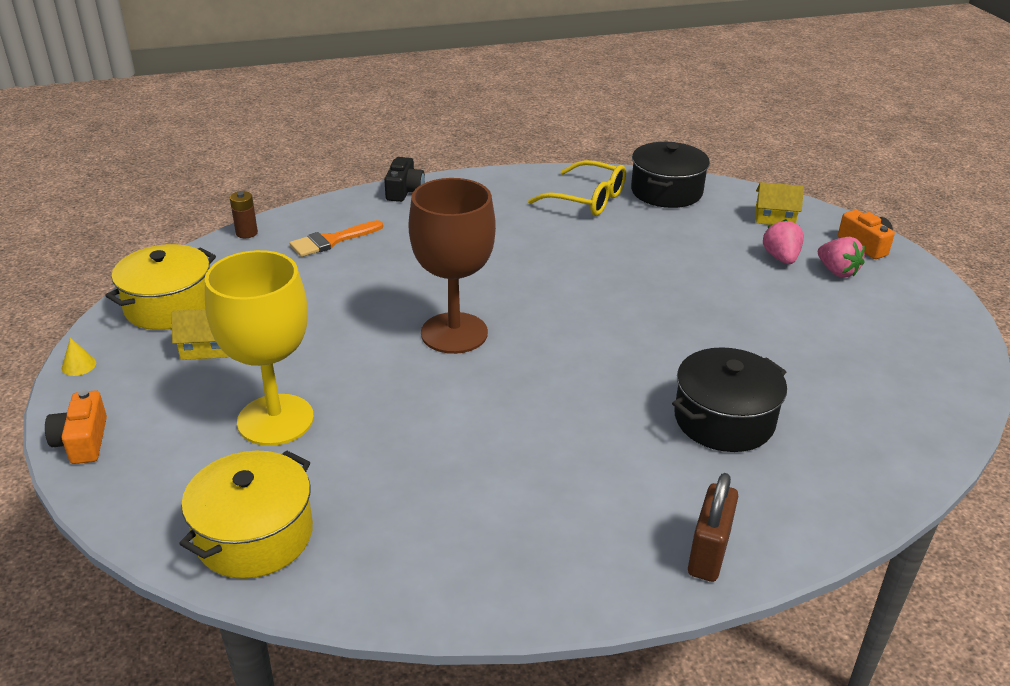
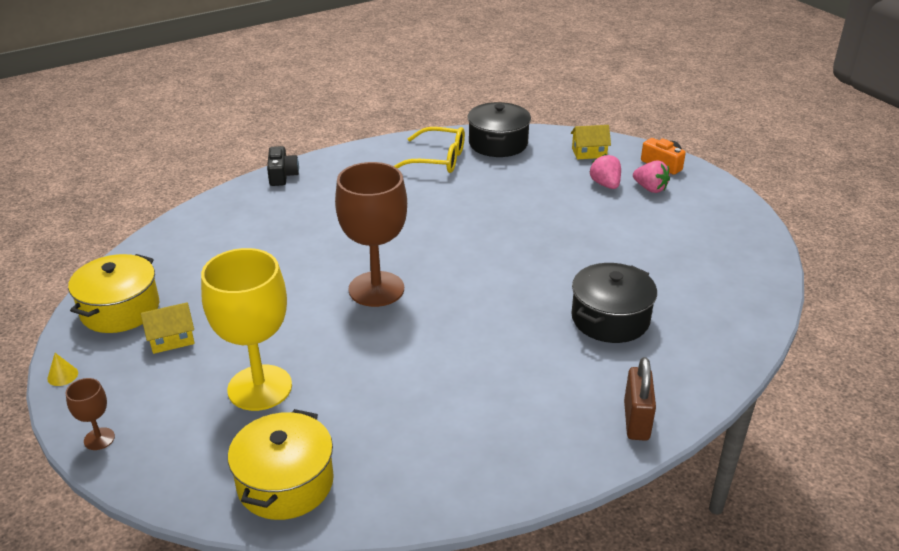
camera: 15 degrees left, 0 degrees up
orange camera [45,390,107,464] -> brown goblet [66,378,115,450]
brown battery [230,191,258,238] -> none
orange brush [289,220,383,257] -> none

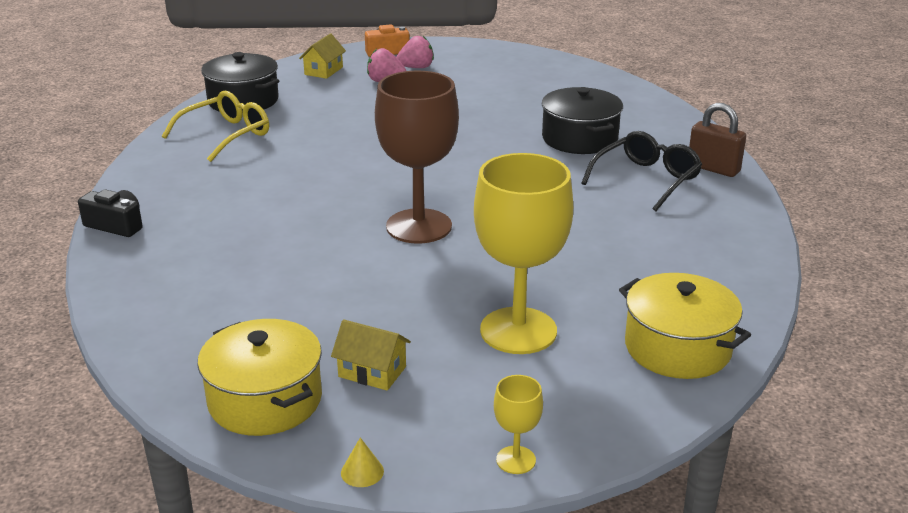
camera: 60 degrees left, 5 degrees down
brown goblet [66,378,115,450] -> yellow goblet [494,375,543,474]
yellow house [141,302,195,354] -> yellow house turned 75 degrees counterclockwise [331,319,411,391]
none -> black glasses [581,131,702,211]

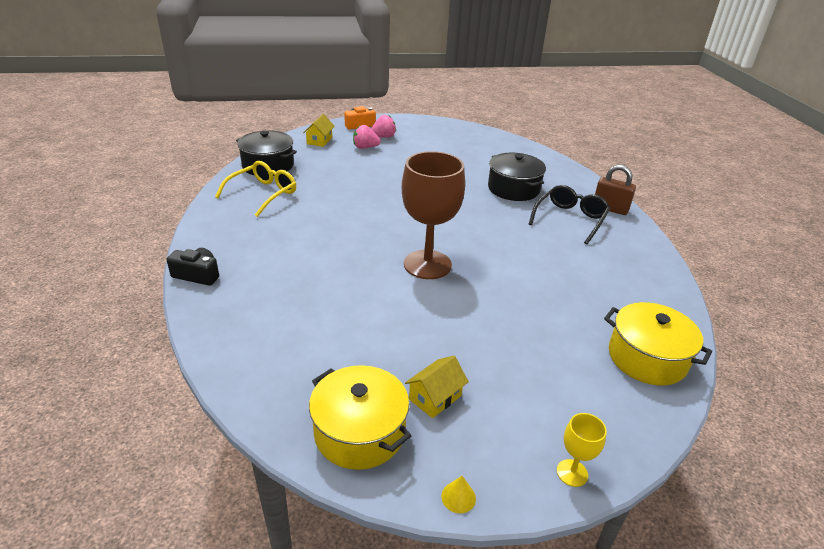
camera: 10 degrees left, 5 degrees up
yellow house [331,319,411,391] -> yellow house turned 60 degrees counterclockwise [405,356,469,418]
yellow goblet [474,153,573,354] -> none

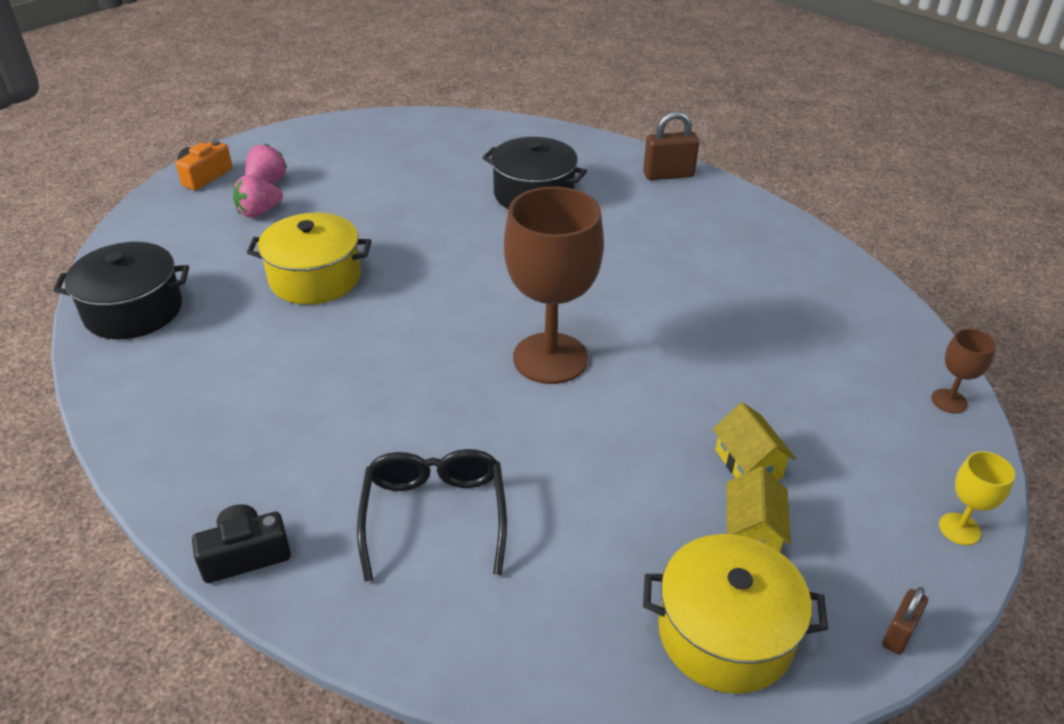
camera: 35 degrees left, 5 degrees up
yellow glasses [215,161,296,217] -> none
yellow house [303,114,335,147] -> yellow house moved to [713,402,796,480]
yellow cone [441,476,476,513] -> brown padlock [882,587,928,655]
black glasses [529,185,610,245] -> black glasses moved to [357,449,507,582]
yellow pot [604,302,712,386] -> yellow pot moved to [247,213,371,305]
none -> brown goblet [931,329,996,414]

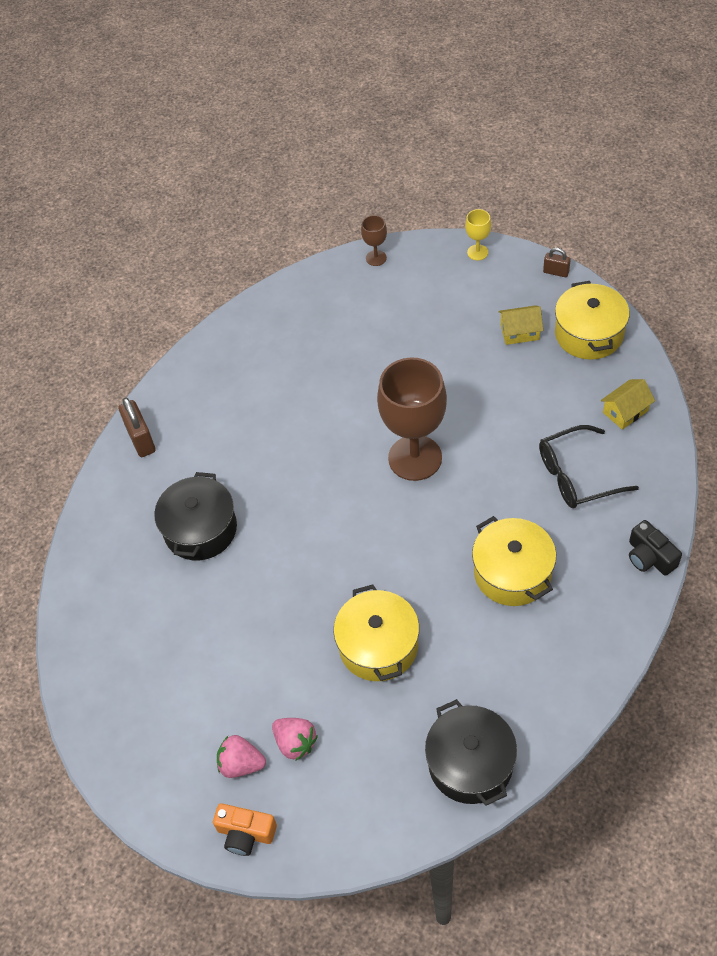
camera: 100 degrees left, 15 degrees up
yellow house [713,402,796,480] -> yellow house moved to [601,379,655,430]
none -> yellow pot [472,516,556,606]

